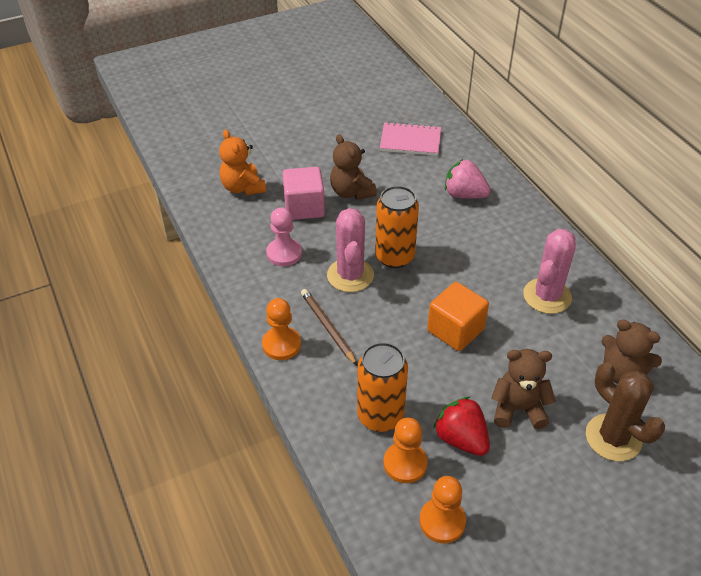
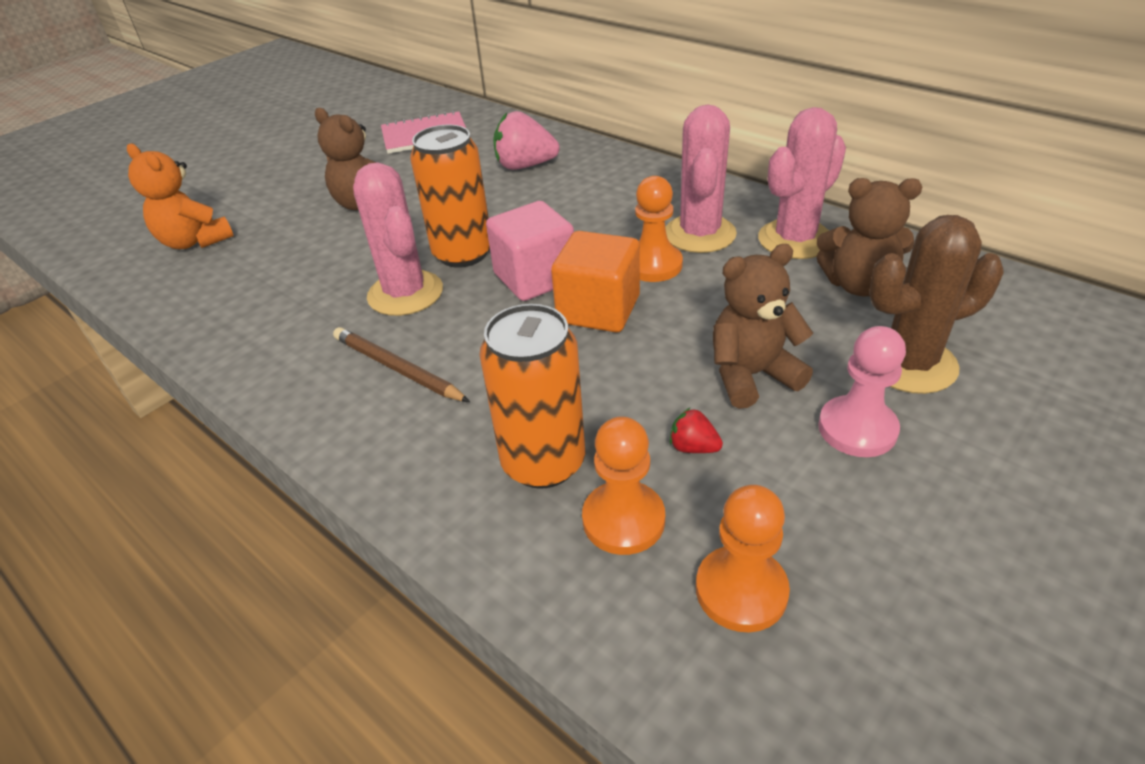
camera: 20 degrees left, 5 degrees down
orange pawn [262,298,301,360] -> orange pawn moved to [635,176,683,282]
pink pawn [266,207,302,266] -> pink pawn moved to [818,326,906,457]
pink cube [282,167,325,220] -> pink cube moved to [486,201,574,301]
red strawberry [433,397,490,456] -> red strawberry [670,408,723,453], size x0.49
brown cactus [586,363,665,461] -> brown cactus turned 45 degrees counterclockwise [869,215,1003,394]
none -> pink cactus [758,107,846,259]

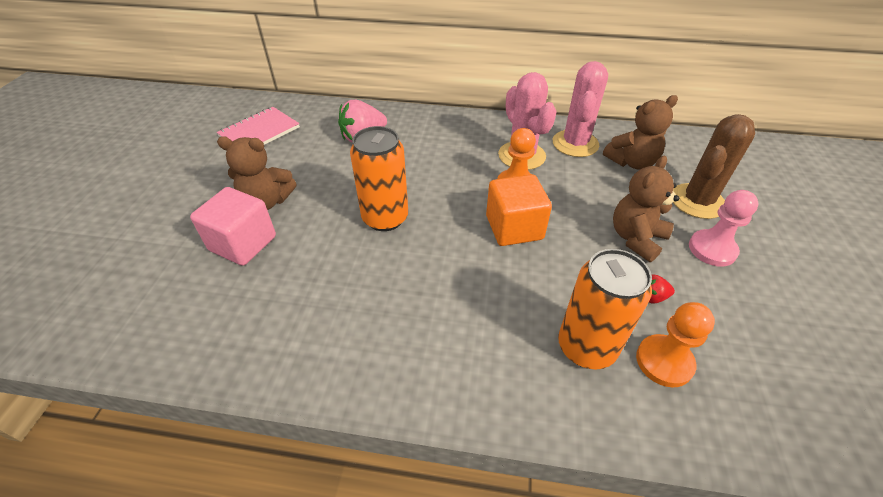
camera: 35 degrees left, 5 degrees up
orange teddy bear [127,144,234,249] -> none
brown pencil [333,327,470,402] -> none
pink cactus [353,162,443,316] -> none
pink cube [486,201,574,301] -> pink cube moved to [190,187,276,266]
orange pawn [696,485,790,632] -> none

